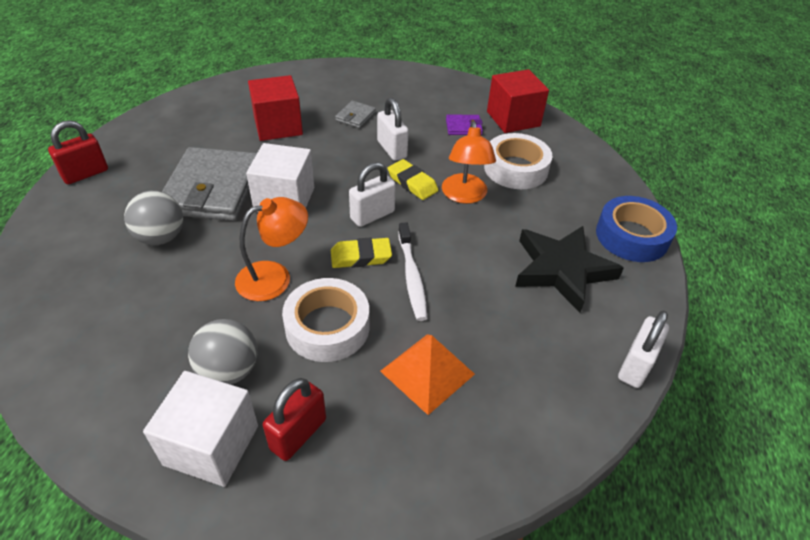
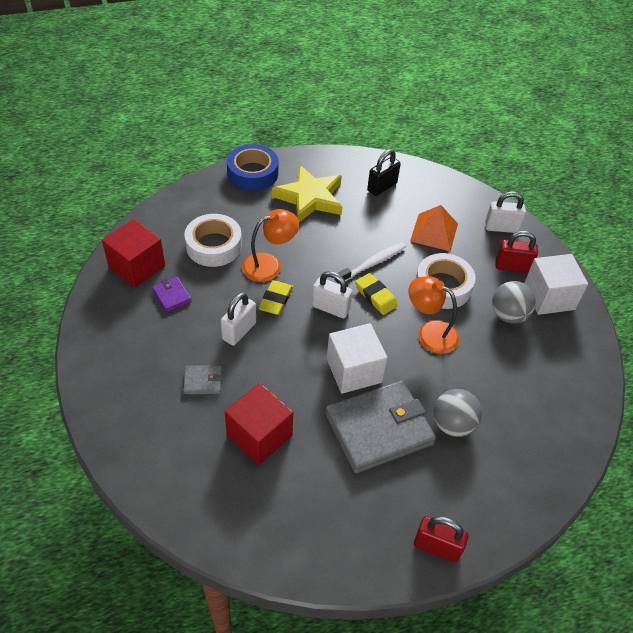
camera: 120 degrees left, 5 degrees up
black star [515,226,624,313] -> yellow star [272,165,342,222]
white padlock [618,310,669,388] -> white padlock moved to [485,191,526,233]
none -> black padlock [367,149,401,196]

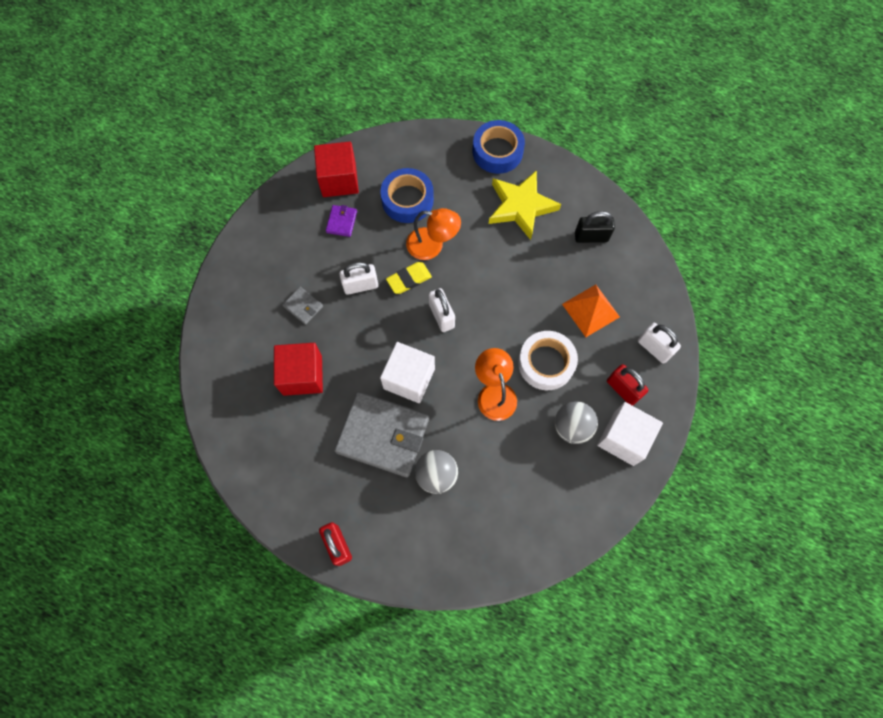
camera: 45 degrees right, 20 degrees up
white tape [184,214,242,267] -> blue tape [380,168,434,223]
white toothbrush [334,242,406,284] -> none
yellow eraser [355,273,398,315] -> none

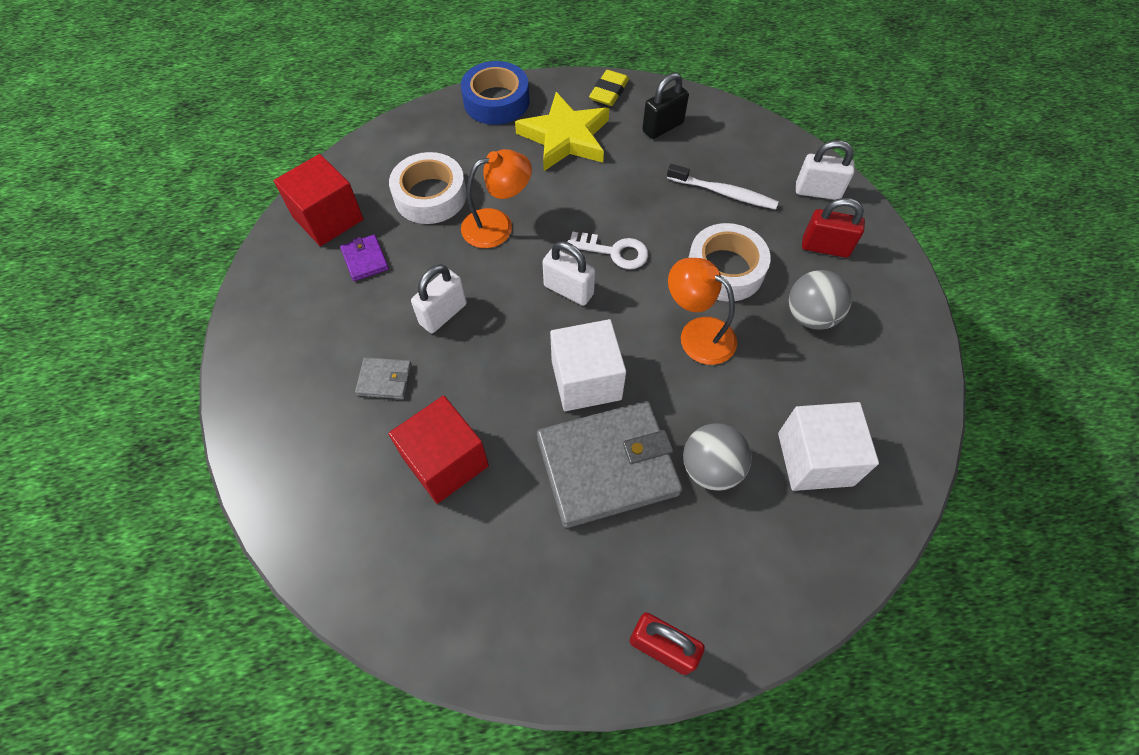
camera: 35 degrees left, 10 degrees down
blue tape [380,168,434,223] -> white tape [389,152,467,224]
yellow eraser [386,262,432,294] -> yellow eraser moved to [589,70,629,106]
orange pyramid [562,285,620,337] -> white toothbrush [667,164,779,210]
white cube [597,402,663,466] -> white cube moved to [778,402,879,491]
none -> white key [568,232,648,269]

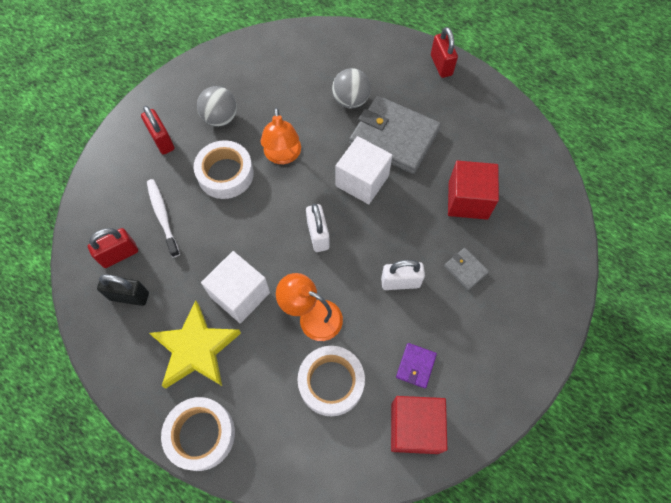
camera: 135 degrees left, 5 degrees up
blue tape [461,61,529,125] -> white tape [161,397,235,471]
white key [568,232,648,269] -> none
yellow eraser [589,70,629,106] -> none
white cube [778,402,879,491] -> white cube moved to [201,251,270,324]
white padlock [796,140,855,200] -> none
none -> red padlock [88,228,138,268]

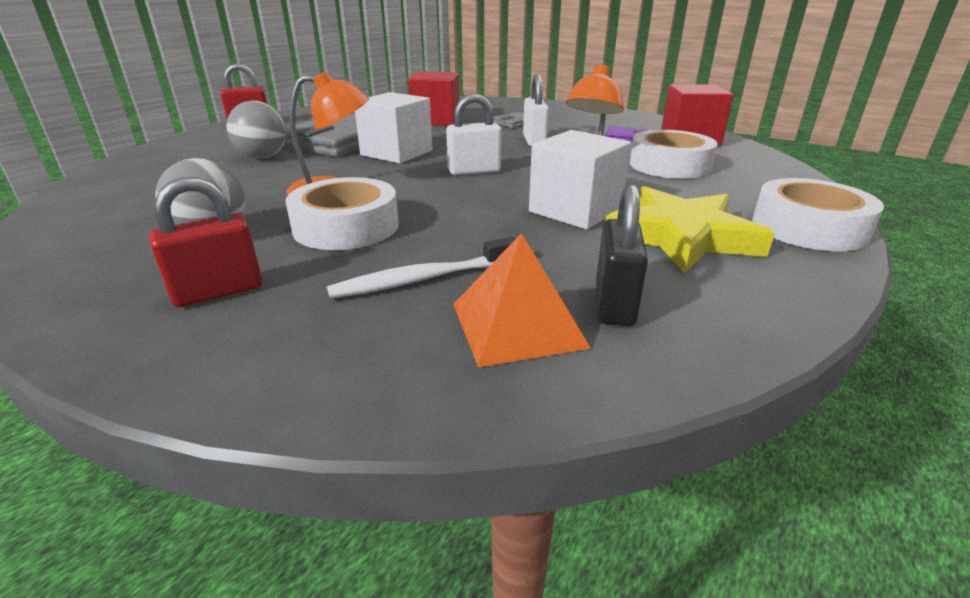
camera: 90 degrees left, 35 degrees down
red padlock [88,228,138,268] -> orange pyramid [453,233,591,367]

